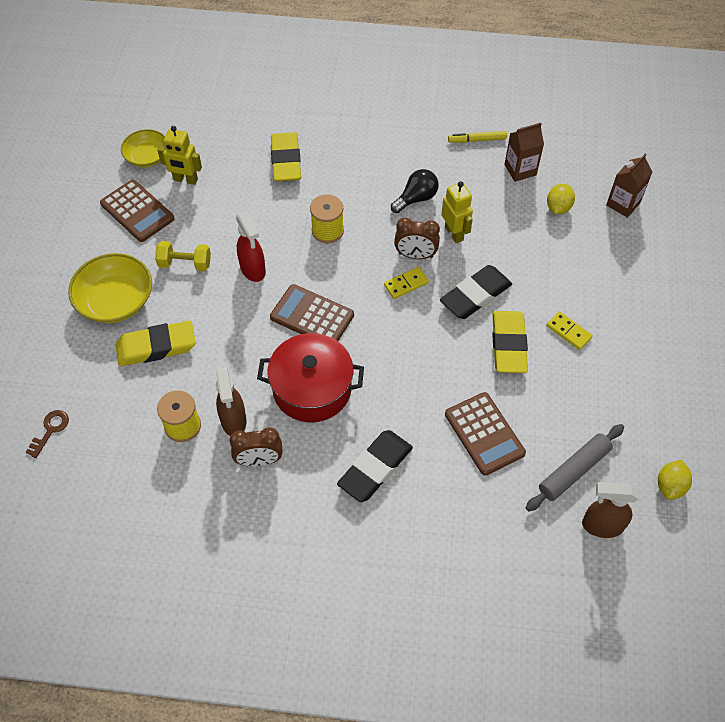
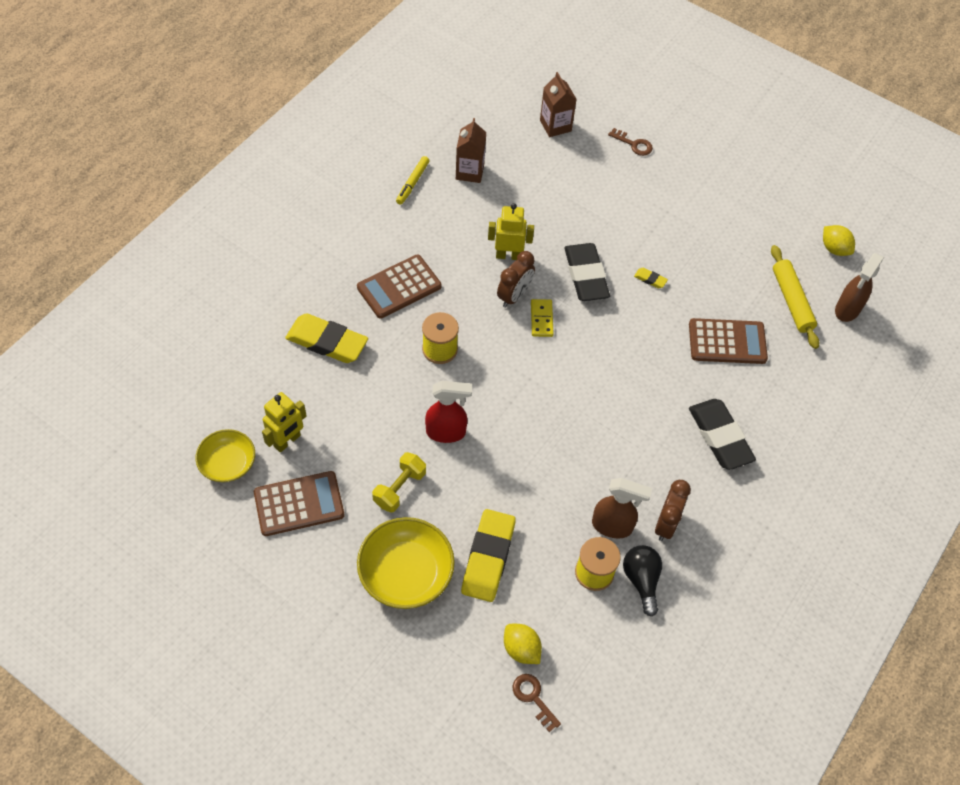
camera: 65 degrees left, 0 degrees up
red pot [257,333,364,422] -> none
brown calculator [270,284,354,341] -> brown calculator moved to [357,255,441,319]
black light bulb [391,169,439,213] -> black light bulb moved to [623,545,662,617]
yellow eraser [492,311,528,373] -> yellow eraser [634,268,668,288], size x0.42
grey rolling pin [526,424,624,511] -> yellow rolling pin [771,245,819,349]
yellow domino [546,312,593,350] -> none
yellow lemon [547,184,575,214] -> yellow lemon moved to [504,624,542,664]
none -> brown key [608,128,653,156]

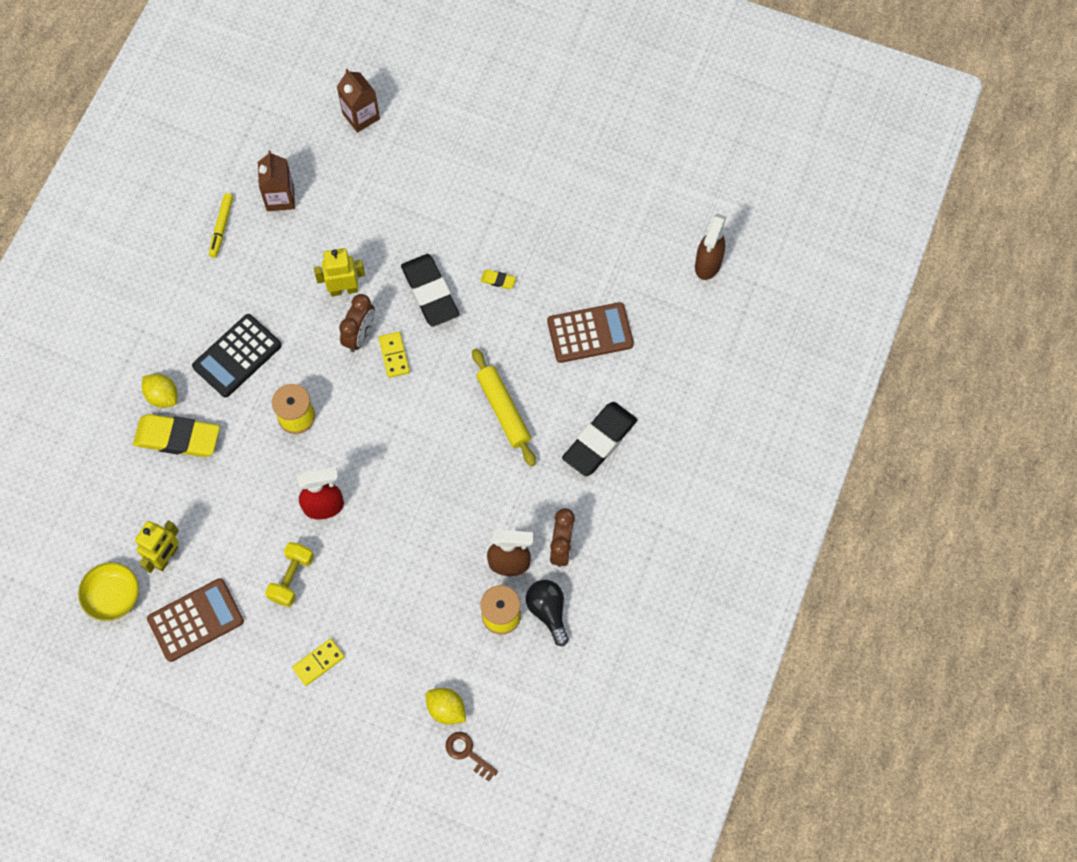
camera: 10 degrees left, 10 degrees up
brown calculator [357,255,441,319] -> black calculator [192,314,282,397]
yellow bowl [357,517,455,609] -> yellow domino [292,638,345,686]
yellow eraser [461,509,516,602] -> none
brown key [608,128,653,156] -> none
black eraser [689,399,756,470] -> black eraser turned 75 degrees clockwise [562,402,637,476]
yellow rolling pin [771,245,819,349] -> yellow rolling pin moved to [472,348,536,467]
yellow lemon [823,225,855,256] -> yellow lemon moved to [142,374,178,408]

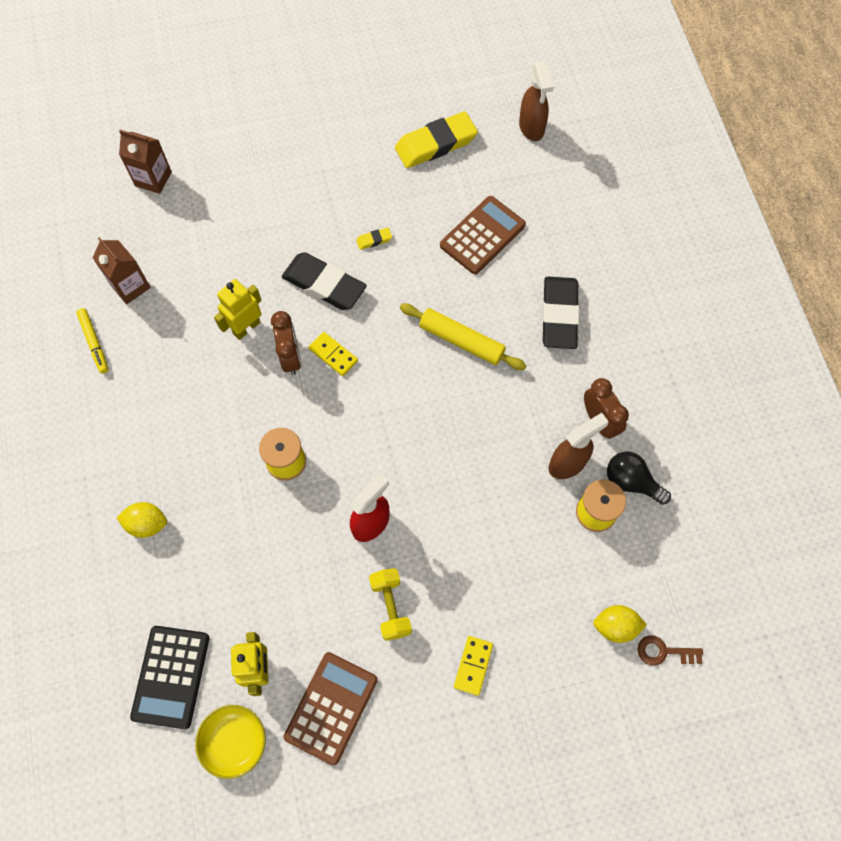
camera: 35 degrees left, 0 degrees up
yellow eraser [133,414,220,457] -> yellow eraser moved to [395,111,478,168]
black calculator [192,314,282,397] -> black calculator moved to [130,626,209,729]

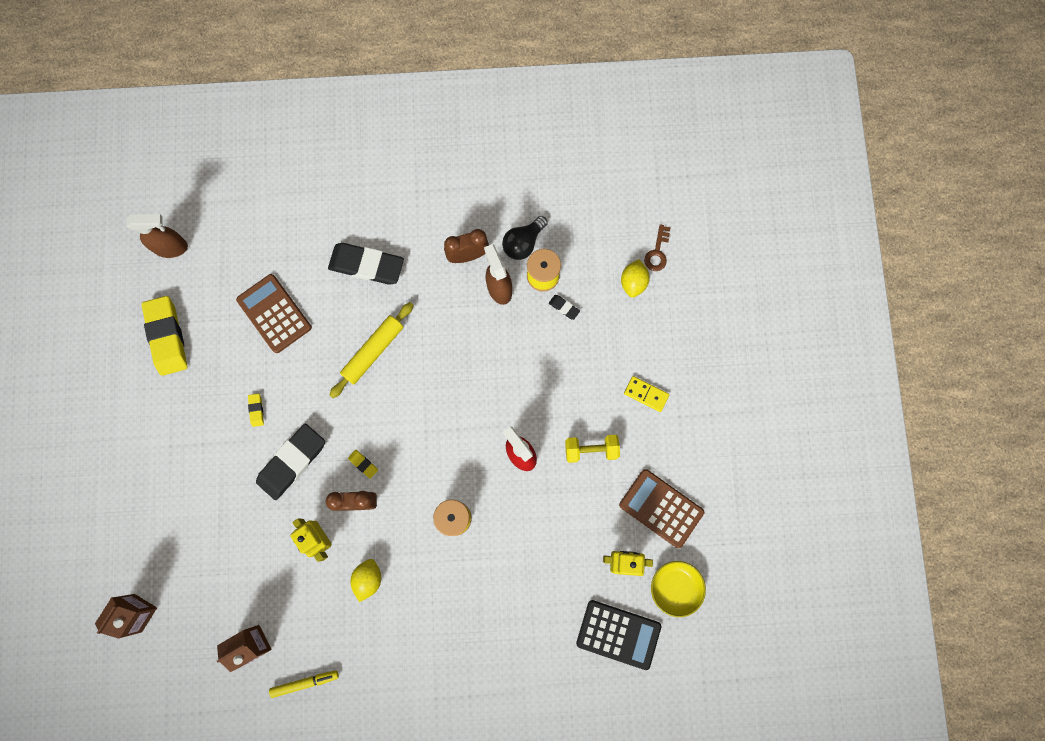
camera: 80 degrees left, 10 degrees up
yellow lemon [116,502,167,538] -> yellow lemon moved to [350,559,381,602]
yellow domino [308,332,358,376] -> yellow eraser [348,450,378,479]
none -> black eraser [549,295,580,320]

